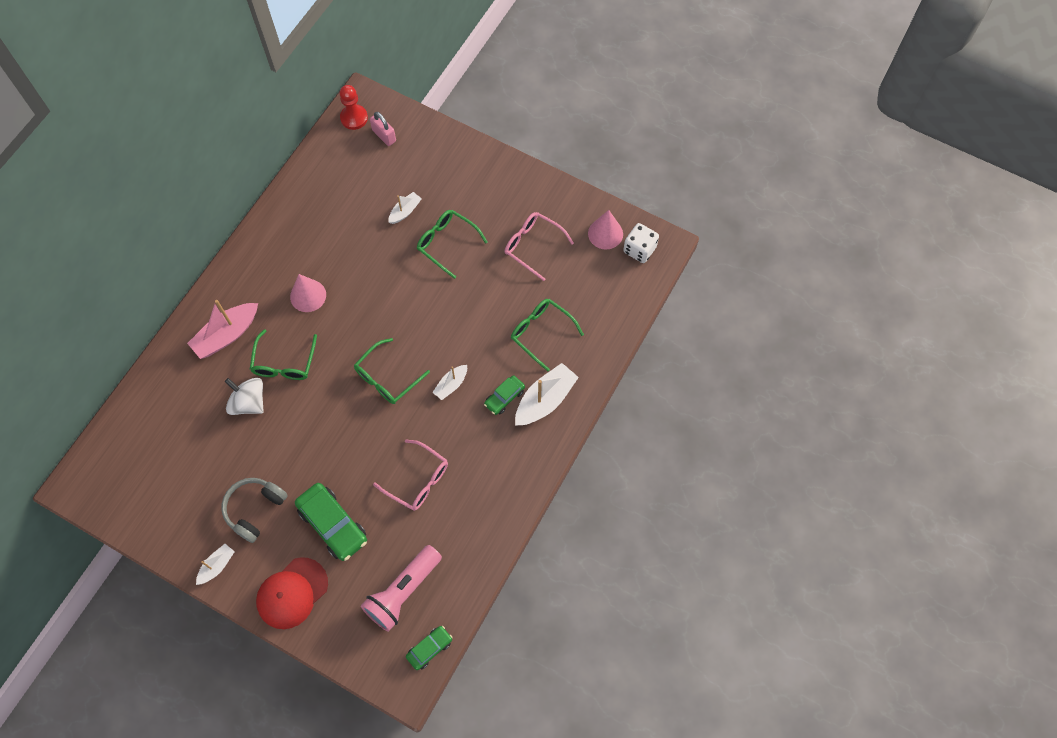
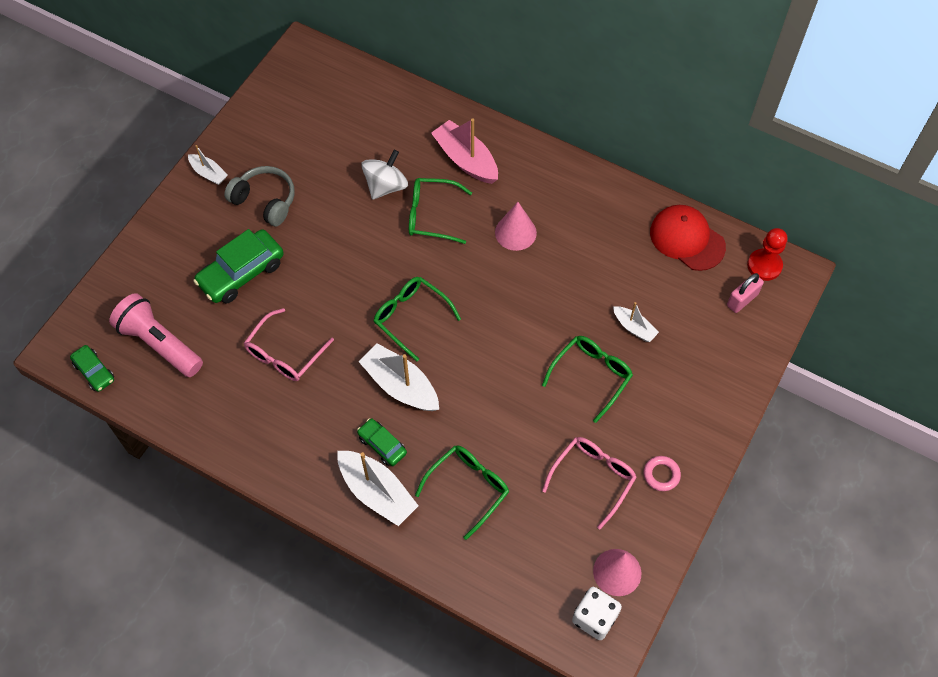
camera: 90 degrees right, 5 degrees down
red cap [256,557,328,629] -> red cap moved to [650,205,726,271]
white boat [432,365,467,400] -> white boat [359,343,439,411], size x1.78
none -> pink ring [644,456,681,491]

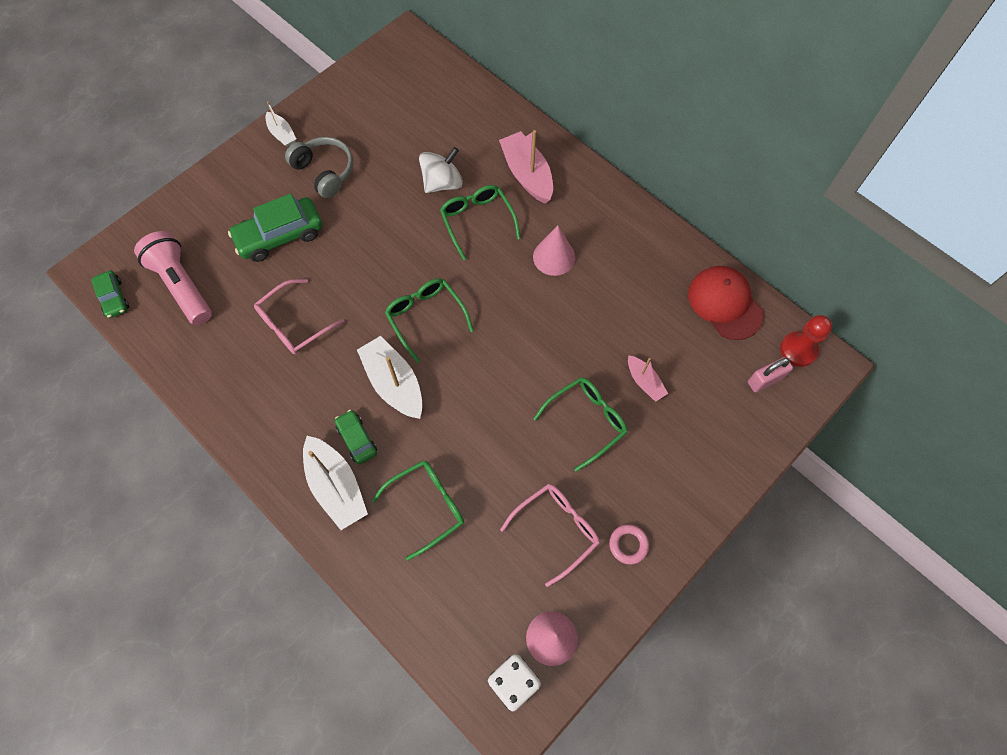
camera: 15 degrees right, 5 degrees up
green glasses [409,178,472,244] -> green glasses turned 45 degrees clockwise [440,185,521,261]
white boat [613,302,659,342] -> pink boat [628,355,668,401]

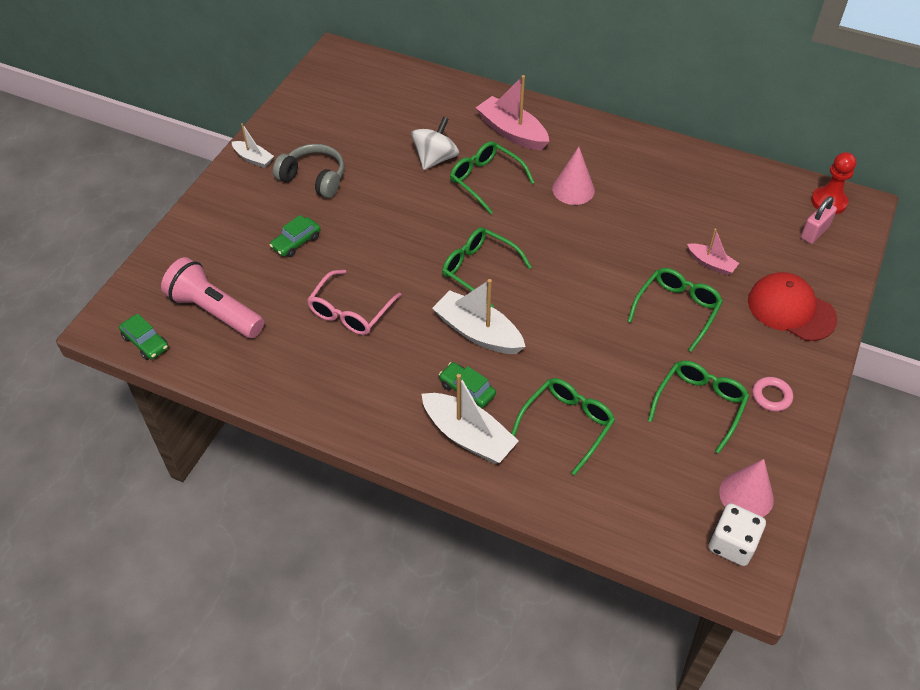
camera: 20 degrees left, 15 degrees down
green car [228,193,322,262] -> green car [270,215,320,257], size x0.56
pink glasses [500,484,600,587] -> green glasses [648,360,749,454]
red cap [688,266,764,340] -> red cap moved to [748,272,837,341]

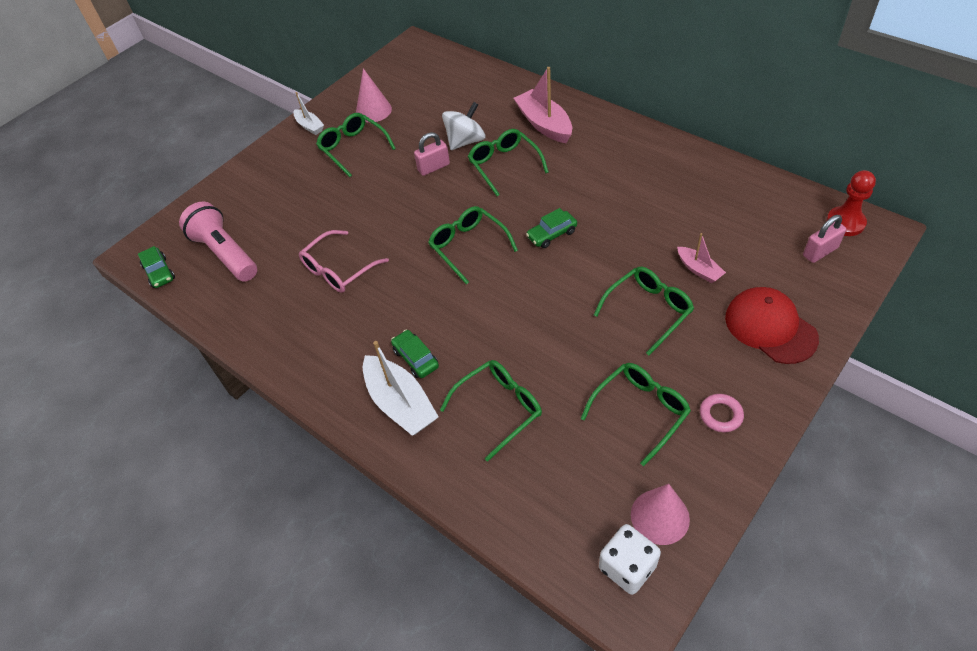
camera: 20 degrees right, 0 degrees up
green car [270,215,320,257] -> green car moved to [526,208,577,248]
grey headphones [273,144,345,198] -> green glasses [316,113,396,177]
white boat [432,279,526,354] -> none
pink cone [552,147,595,205] -> pink cone moved to [356,68,392,123]
none -> pink padlock [414,132,450,176]

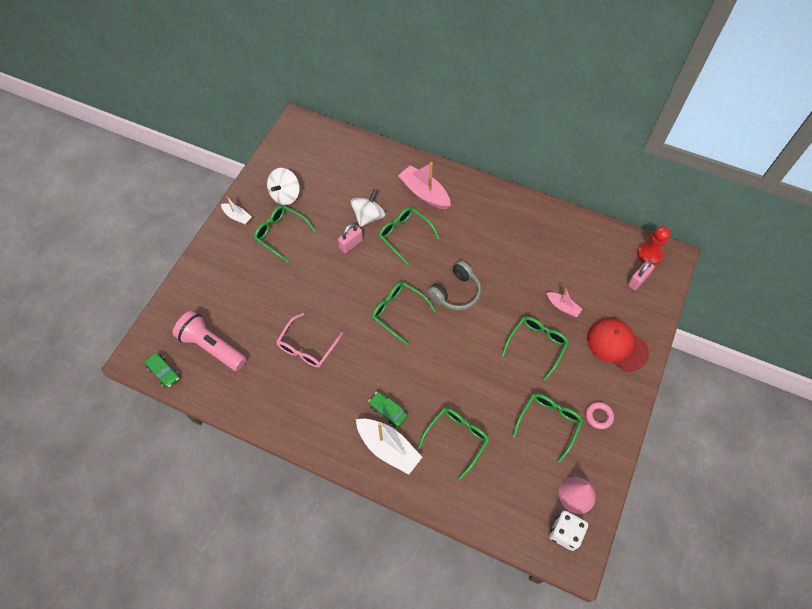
camera: 20 degrees left, 10 degrees up
pink cone [356,68,392,123] -> white spinning top [267,168,300,205]
green car [526,208,577,248] -> grey headphones [427,261,481,311]

